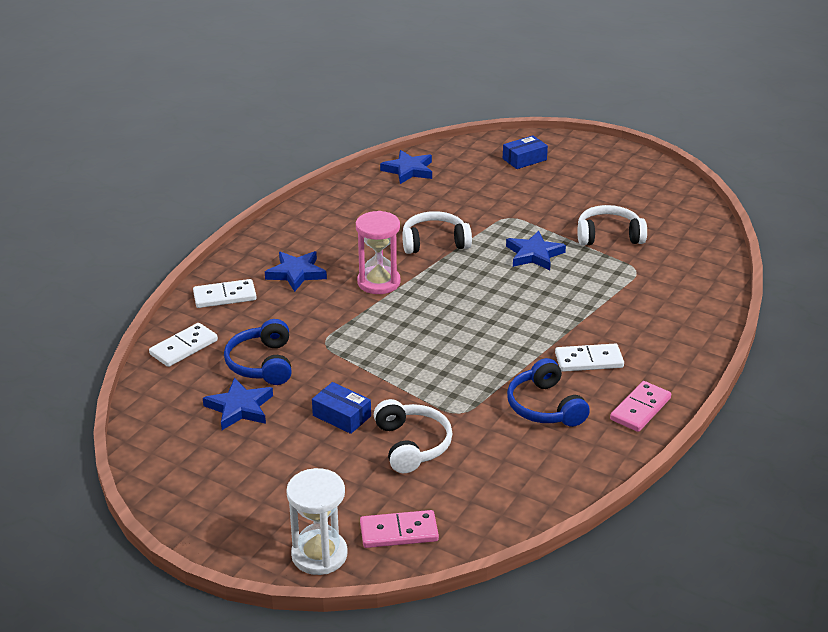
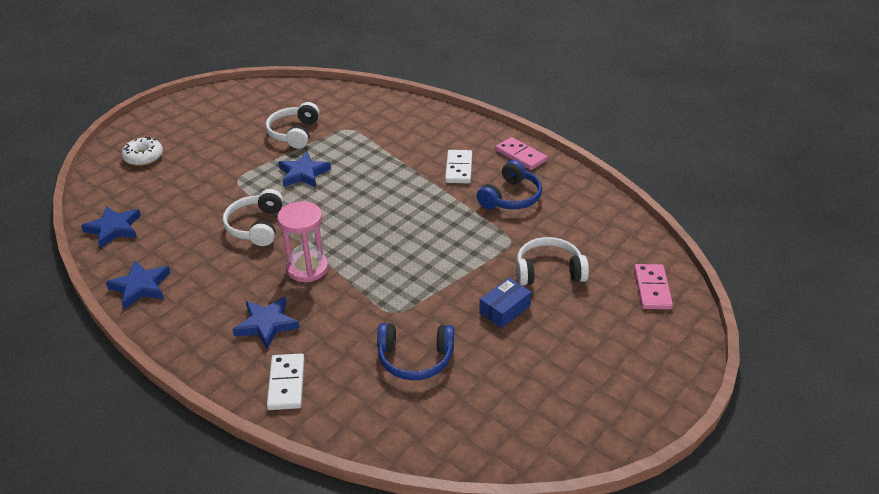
camera: 80 degrees left, 5 degrees up
white domino [149,323,218,367] -> none
blue star [203,377,273,430] -> blue star moved to [106,261,170,309]
white hourglass [286,468,348,575] -> none
blue box [503,135,548,169] -> white donut [122,137,163,166]
blue headphones [507,358,590,427] -> blue headphones turned 45 degrees counterclockwise [477,160,542,209]

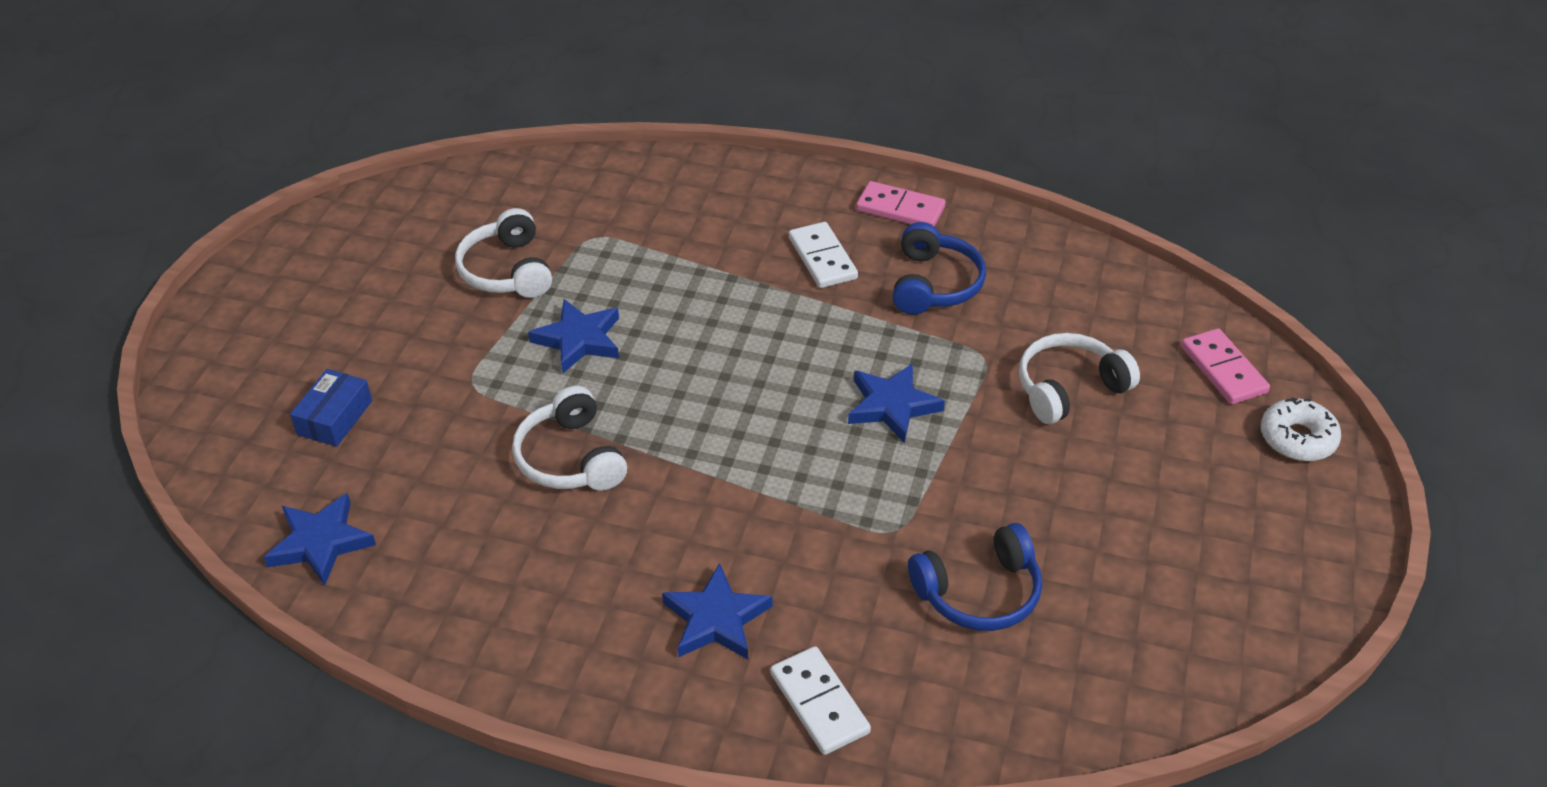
camera: 25 degrees left, 5 degrees up
blue star [106,261,170,309] -> blue star moved to [848,363,945,443]
white donut [122,137,163,166] -> white donut moved to [1261,397,1341,461]
pink hourglass [277,201,329,282] -> none
blue box [479,278,532,328] -> blue box moved to [290,369,372,447]

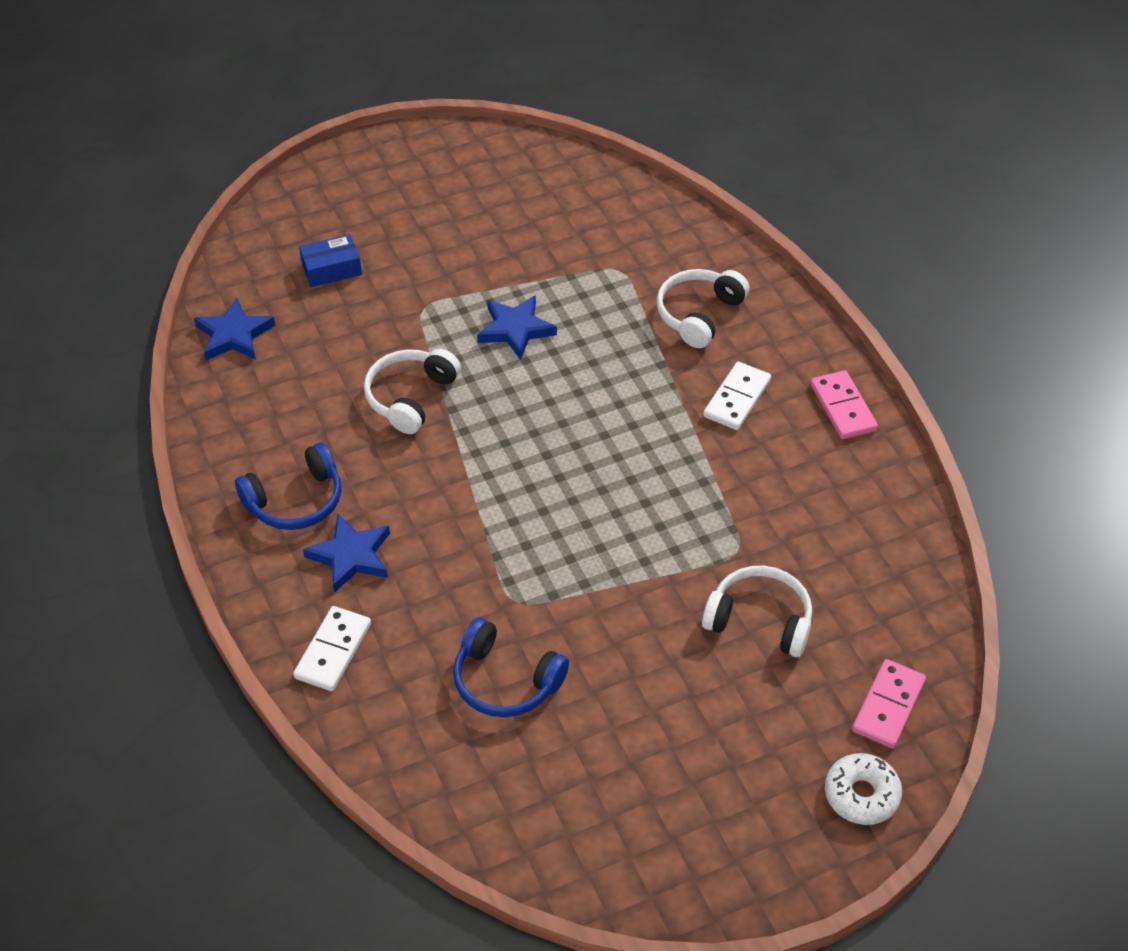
camera: 50 degrees right, 5 degrees up
white headphones [455,208,552,298] -> white headphones moved to [656,269,749,348]
blue star [848,363,945,443] -> none
blue headphones [893,222,986,315] -> blue headphones moved to [235,443,342,530]

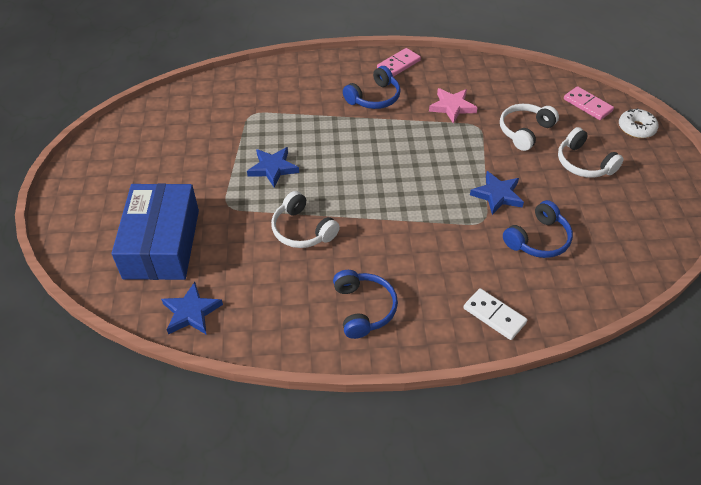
camera: 70 degrees left, 0 degrees up
blue box [299,234,362,287] -> blue box [112,183,199,280], size x2.32
blue star [303,514,390,593] -> blue star moved to [470,171,524,215]
white headphones [656,269,749,348] -> white headphones moved to [558,127,624,178]
white domino [703,362,771,430] -> blue headphones [343,66,401,109]
pink domino [811,370,878,439] -> pink domino turned 45 degrees counterclockwise [377,48,421,77]
none -> pink star [429,88,478,124]

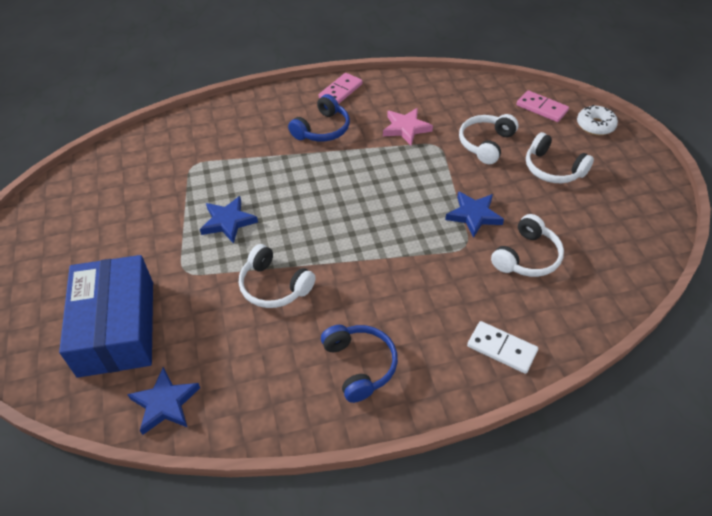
camera: 10 degrees left, 0 degrees up
blue headphones [503,200,573,258] -> white headphones [491,214,564,277]

